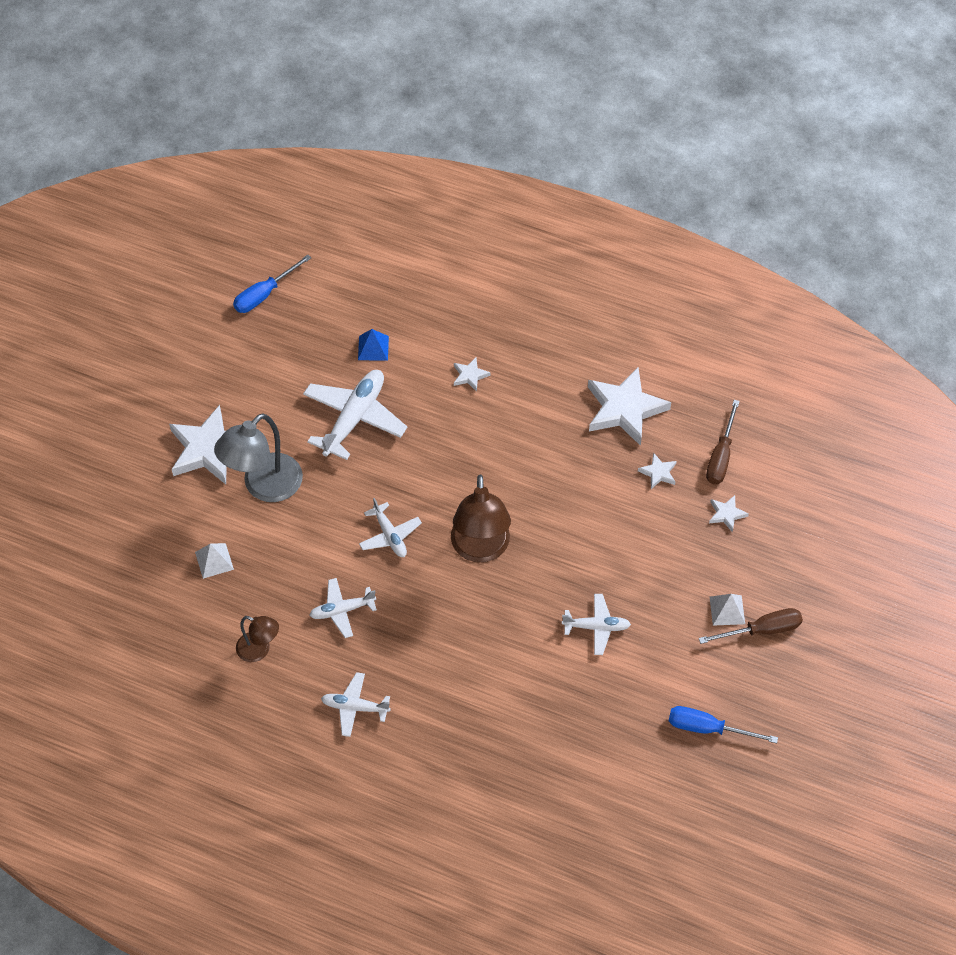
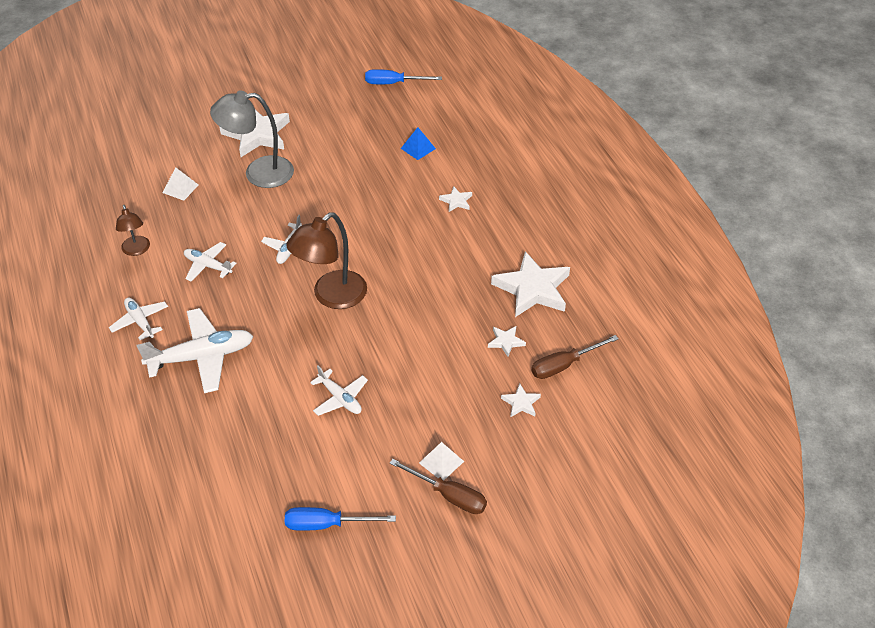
camera: 45 degrees right, 10 degrees down
white plane [303,370,407,460] -> white plane moved to [137,308,253,393]
blue screwdriver [669,706,778,744] -> blue screwdriver turned 60 degrees counterclockwise [285,507,396,531]

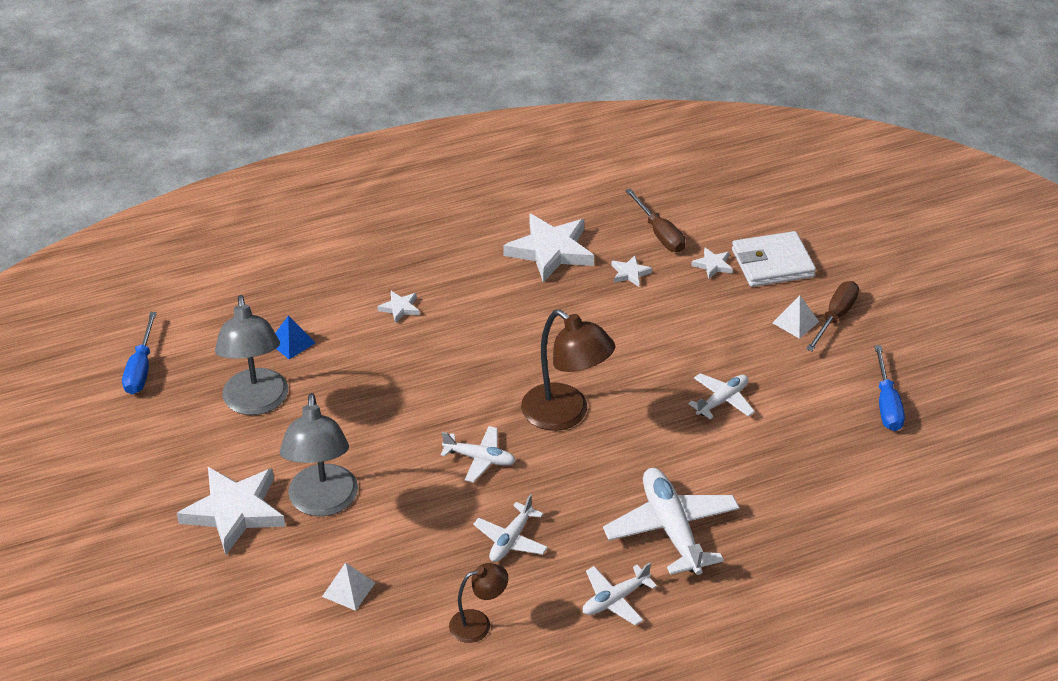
camera: 90 degrees left, 5 degrees down
none -> grey lamp [215,295,288,415]
none -> white wallet [732,231,816,287]

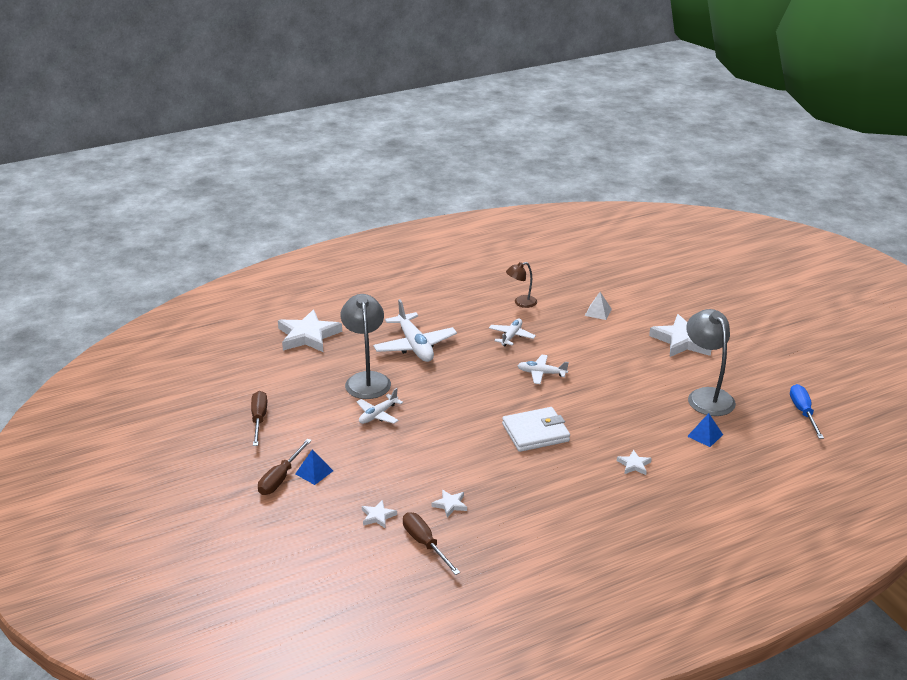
camera: 175 degrees right, 10 degrees down
grey lamp [280,393,358,516] -> grey lamp moved to [341,294,391,399]
white star [503,214,594,282] -> white star moved to [278,309,342,352]
brown lamp [521,310,615,431] -> none
white plane [583,562,657,625] -> none
white wallet [732,231,816,287] -> white wallet moved to [502,407,570,452]
white pyramid [773,295,819,339] -> blue pyramid [295,449,333,485]
blue screwdriver [874,345,905,431] -> brown screwdriver [251,391,267,446]

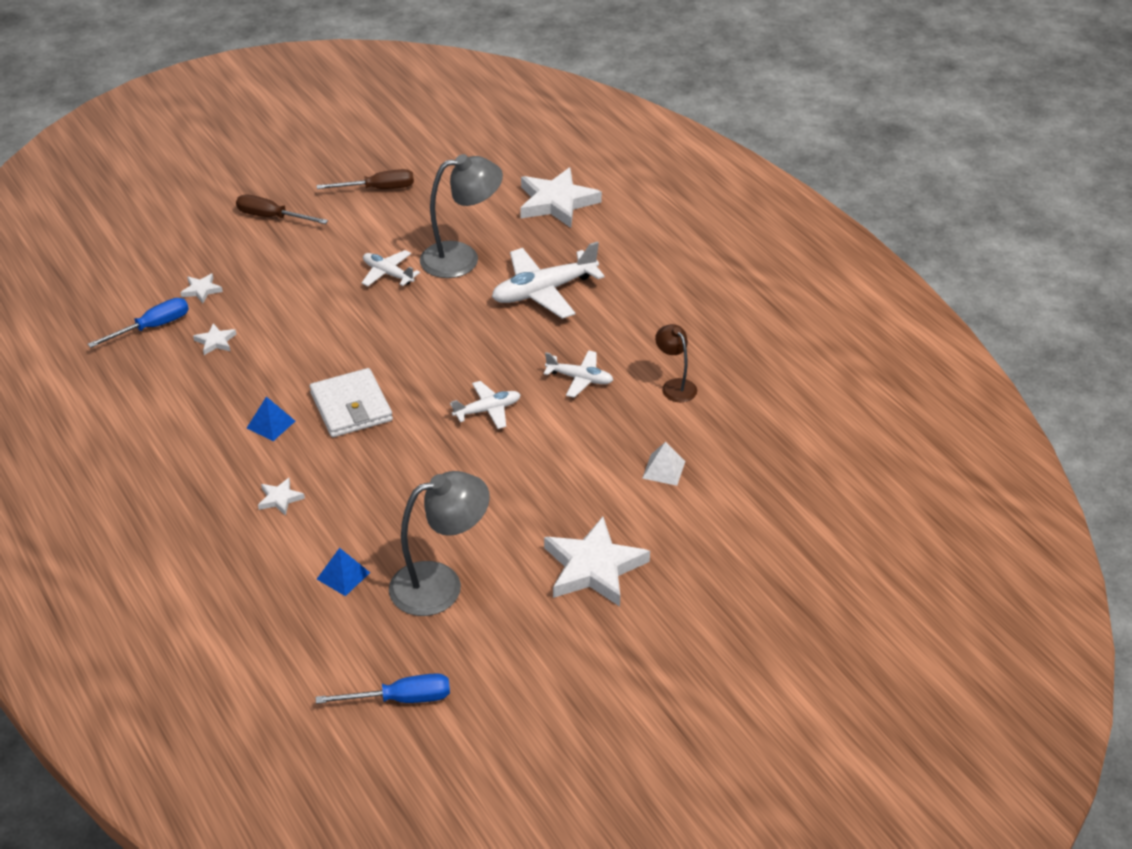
camera: 85 degrees right, 10 degrees up
blue pyramid [295,449,333,485] -> blue pyramid moved to [247,397,295,441]
brown screwdriver [403,512,460,575] -> blue screwdriver [88,298,189,348]
white plane [517,355,569,384] -> white plane turned 60 degrees clockwise [450,381,521,429]

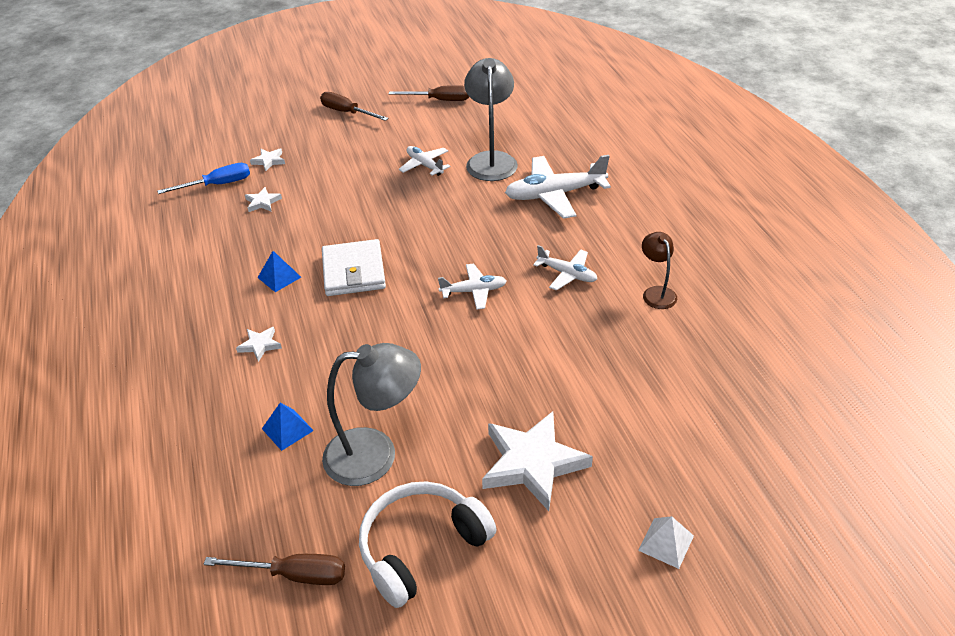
camera: 15 degrees right, 0 degrees up
blue screwdriver [316,673,450,704] -> brown screwdriver [204,554,345,585]
grey lamp [420,154,503,278] -> grey lamp turned 90 degrees counterclockwise [464,58,518,181]
white star [520,167,602,228] -> none
white pyramid [642,442,685,486] -> white pyramid moved to [638,516,694,569]
none -> white headphones [359,481,496,608]

